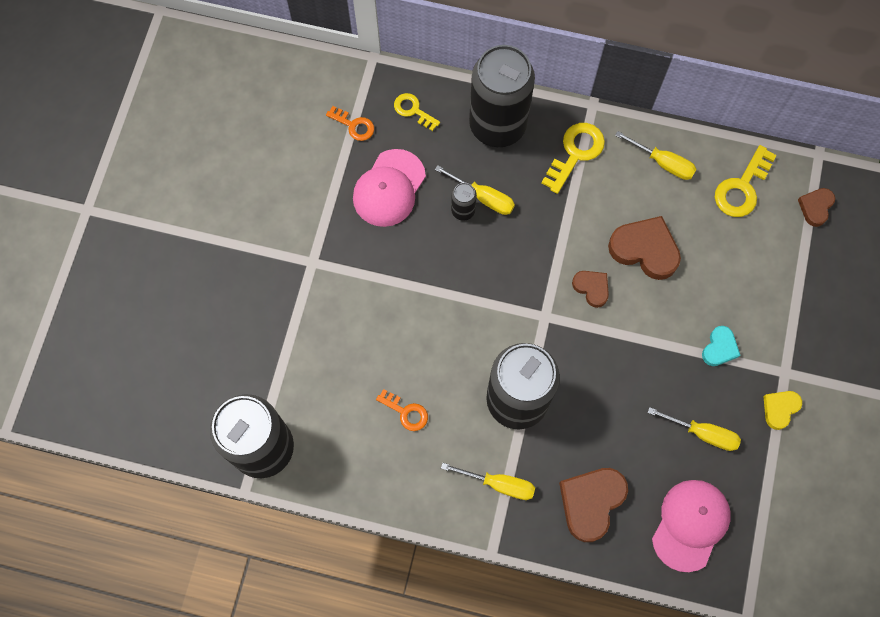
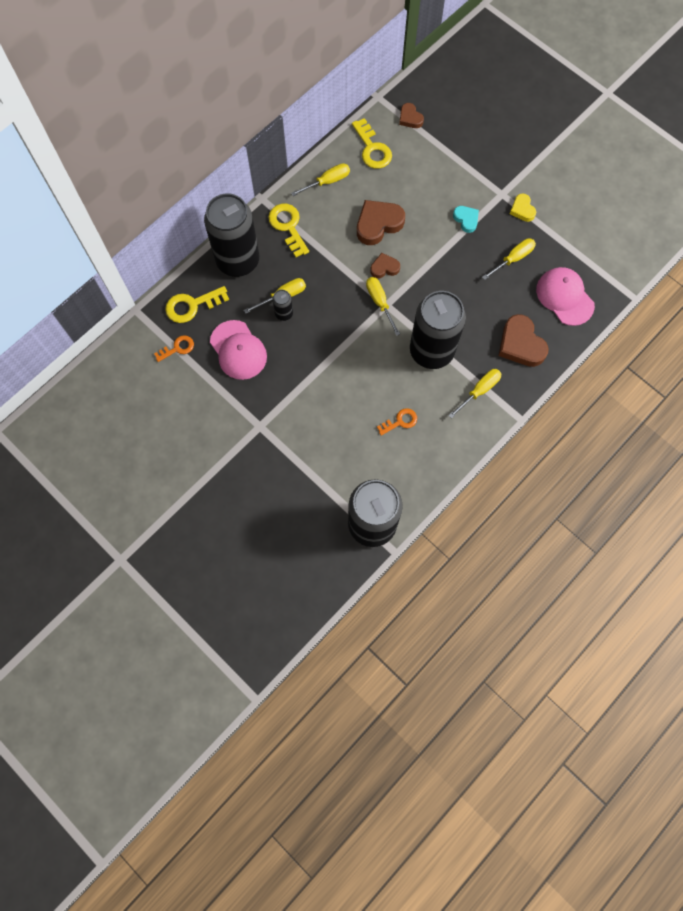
camera: 60 degrees left, 0 degrees up
yellow key [394,93,440,131] -> yellow key [165,286,229,323], size x1.60
none -> yellow screwdriver [366,277,400,336]

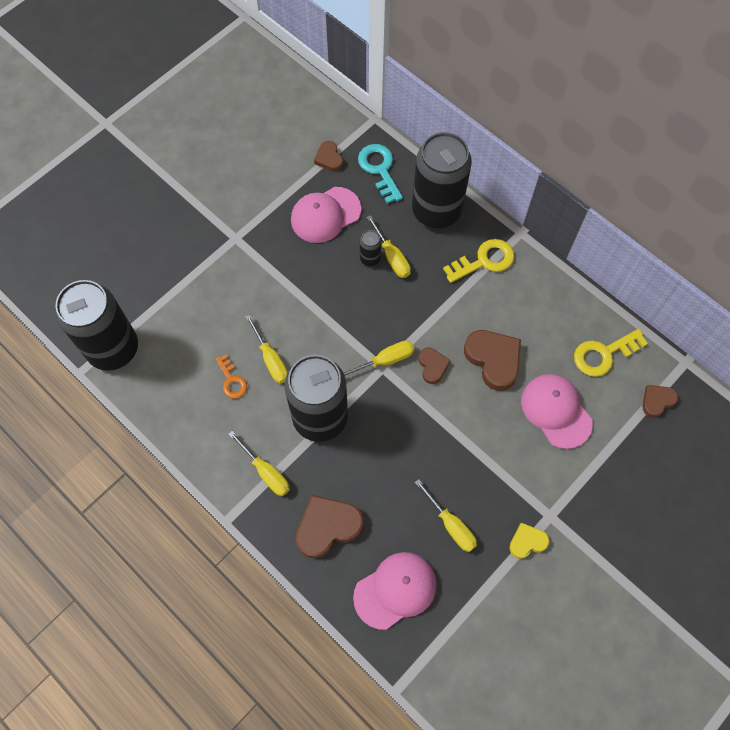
camera: 90 degrees right, 5 degrees down
orange key [154,335,194,362] -> brown heart [314,141,343,172]
yellow key [165,286,229,323] -> turquoise key [358,144,403,204]
yellow screwdriver [291,163,350,196] -> yellow screwdriver moved to [245,314,288,384]
turquoise heart [453,206,479,233] -> none
none -> pink cap [521,374,593,449]

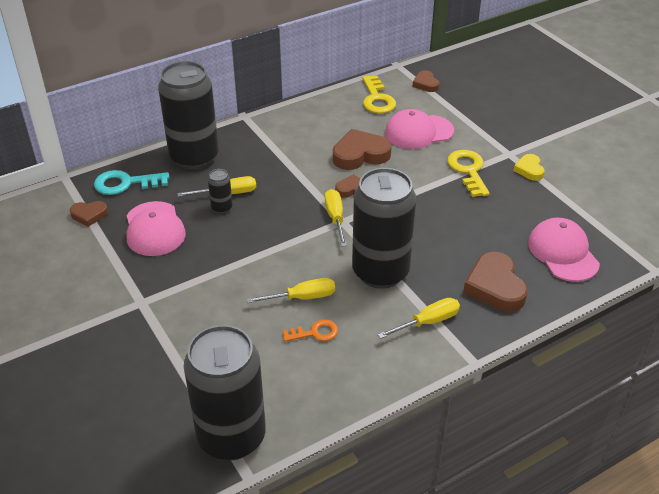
camera: 75 degrees left, 25 degrees down
yellow screwdriver [415,479,477,552] -> none
yellow key [443,239,514,283] -> yellow key moved to [447,150,490,197]

